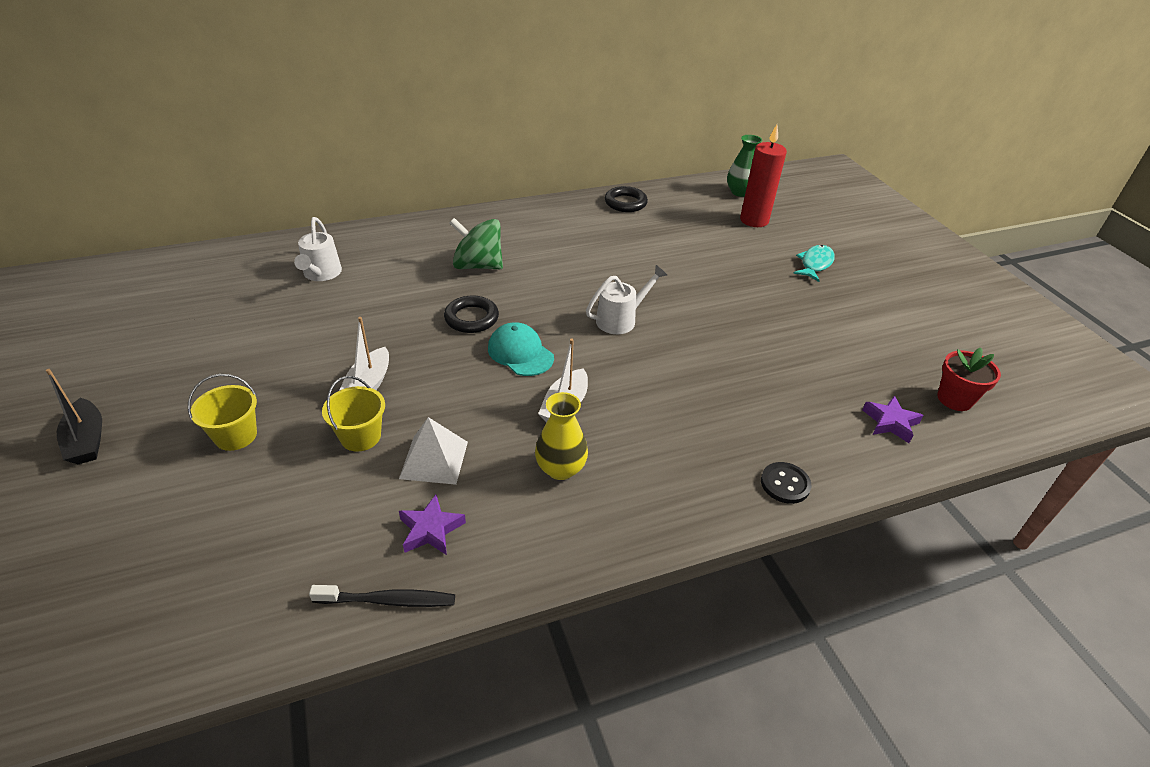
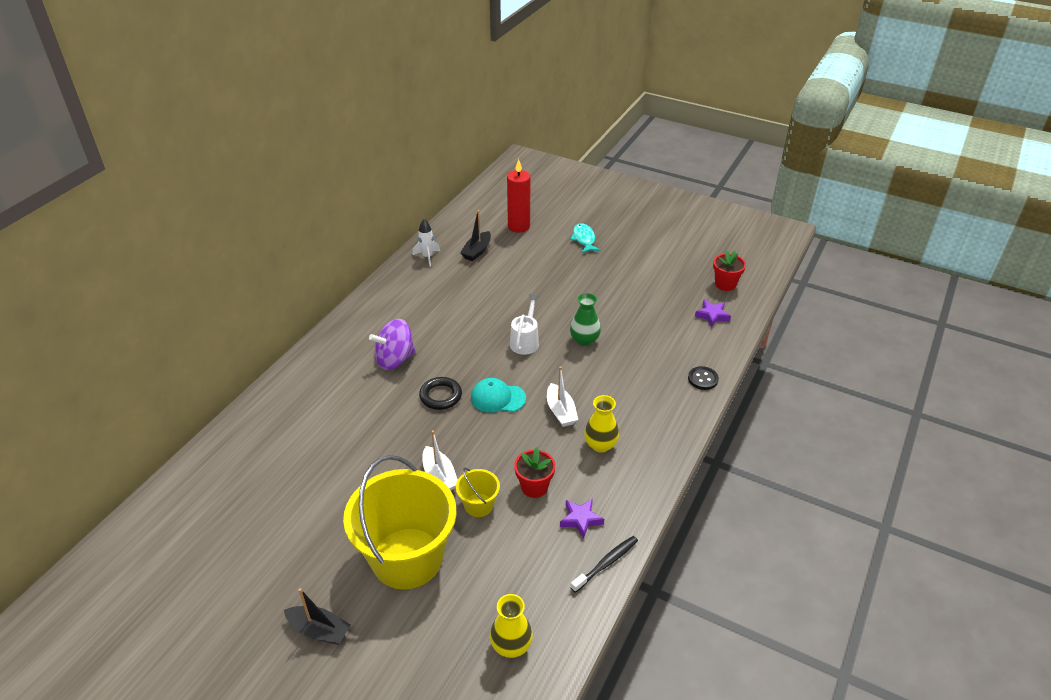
camera: 40 degrees left, 0 degrees up
yellow bucket [188,374,257,451] -> yellow bucket [343,455,457,589], size x2.32
white watering can [294,217,342,281] -> none
white pyramid [399,417,468,485] -> red flower pot [514,447,555,498]
green spinning top [449,218,503,269] -> purple spinning top [369,319,416,370]
black ring [605,186,648,212] -> white rocket [413,219,440,267]
green vase [727,135,762,197] -> green vase moved to [570,293,601,346]
none -> black boat [460,210,491,261]
none -> yellow vase [490,594,533,658]

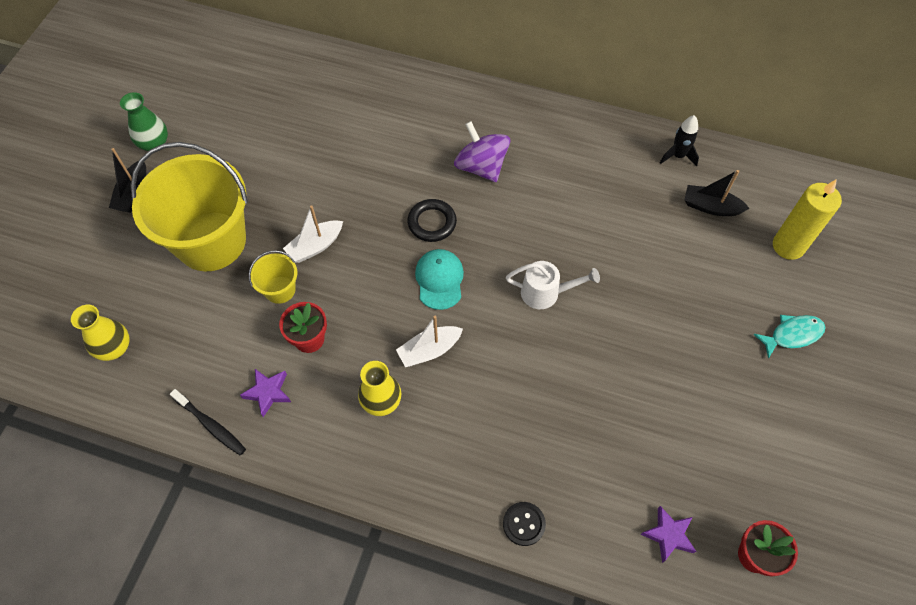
camera: 80 degrees right, 20 degrees up
white rocket [413,219,440,267] -> black rocket [660,115,699,167]
red candle [507,159,530,233] -> yellow candle [773,179,842,260]
green vase [570,293,601,346] -> green vase moved to [120,92,168,151]

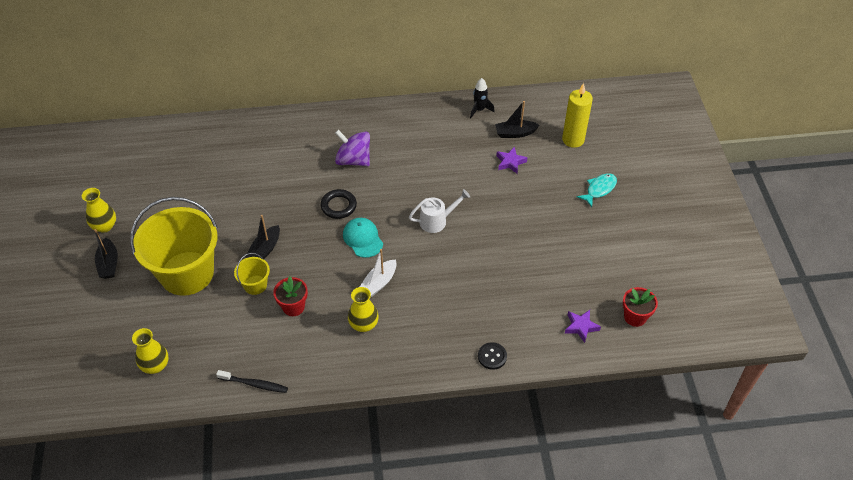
camera: 25 degrees left, 10 degrees down
green vase [120,92,168,151] -> yellow vase [82,188,116,233]
purple star [240,369,291,417] -> purple star moved to [496,146,527,174]
white boat [283,205,343,263] -> black boat [245,215,280,259]

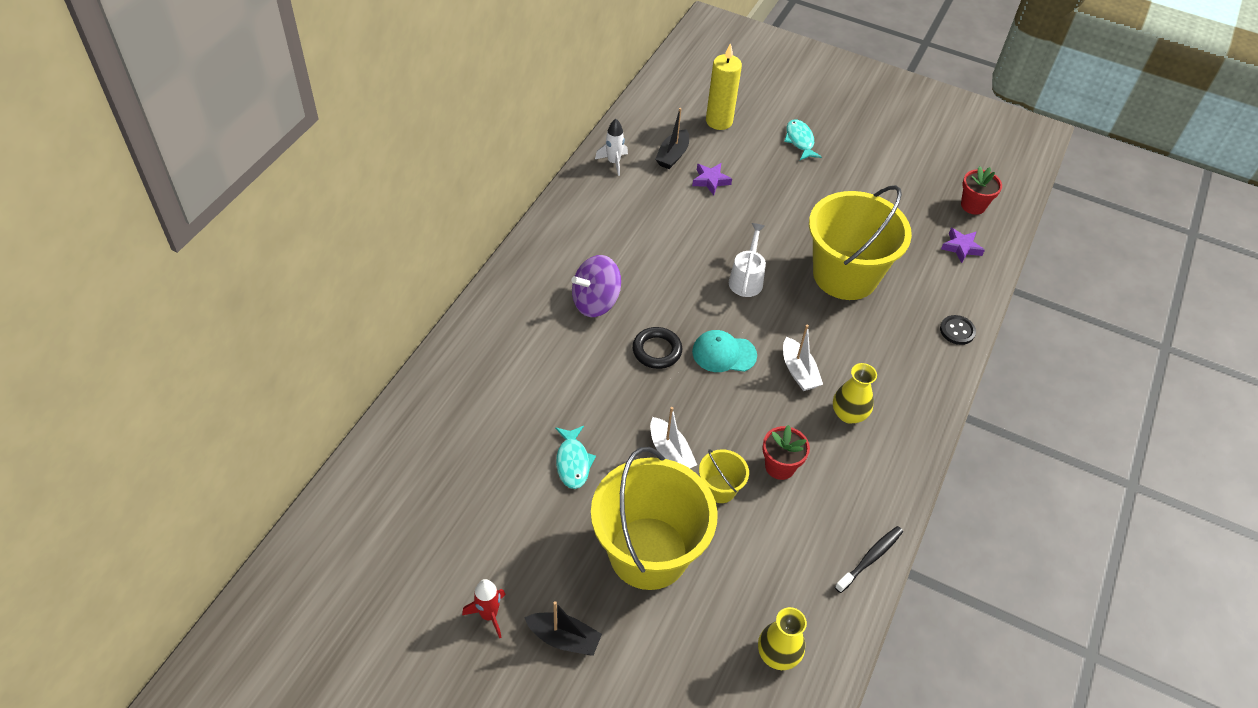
camera: 60 degrees left, 0 degrees up
yellow vase [82,188,116,233] -> red rocket [462,579,506,638]
black boat [245,215,280,259] -> white boat [650,407,697,468]
black rocket [470,78,495,118] -> white rocket [595,119,628,176]
none -> turquoise fish [555,426,596,489]
none -> yellow bucket [809,185,912,300]

